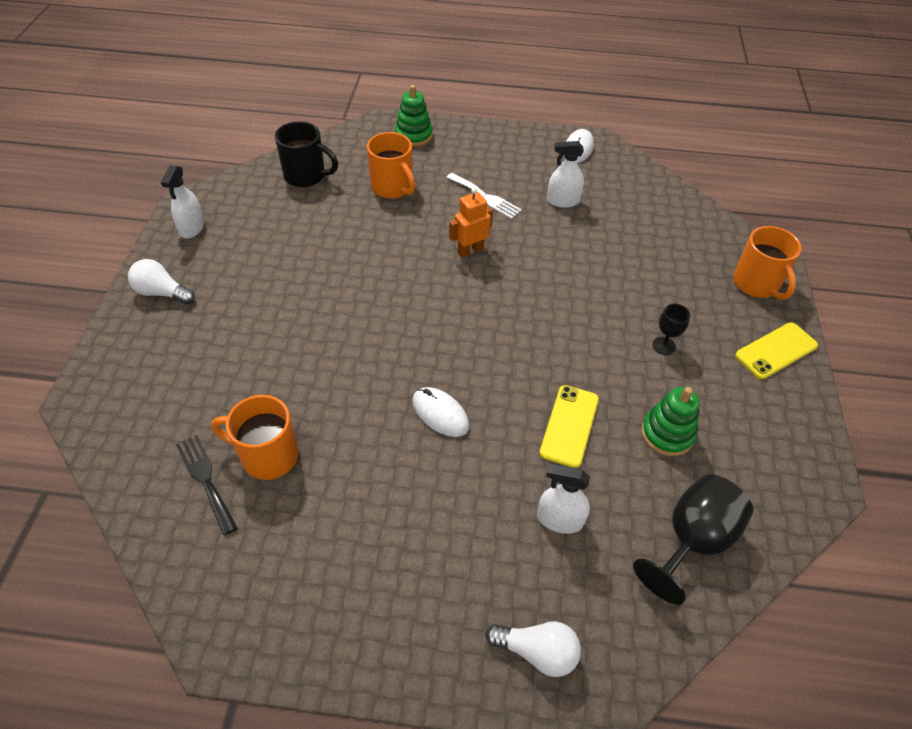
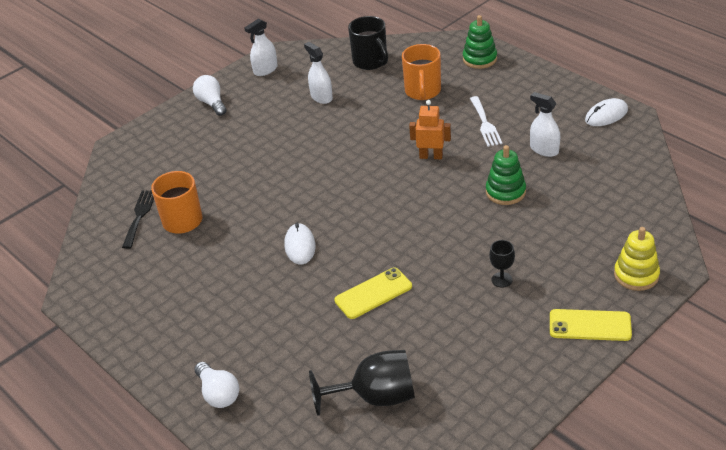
camera: 45 degrees right, 10 degrees down
white spray bottle [537,463,590,534] -> white spray bottle moved to [304,42,333,104]
green stacking toy [641,387,700,456] -> green stacking toy moved to [486,145,526,205]
orange mug [733,226,802,300] -> yellow stacking toy [614,227,660,291]

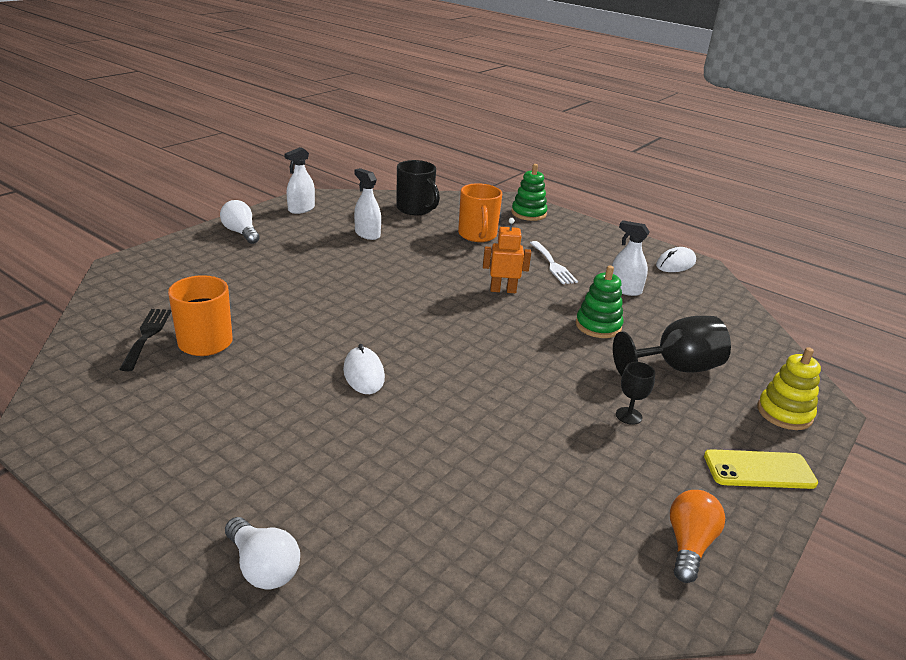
camera: 15 degrees left, 10 degrees down
black goblet [309,350,415,415] -> black goblet moved to [613,316,731,376]
yellow phone [334,268,412,319] -> none
none -> orange light bulb [670,490,725,583]

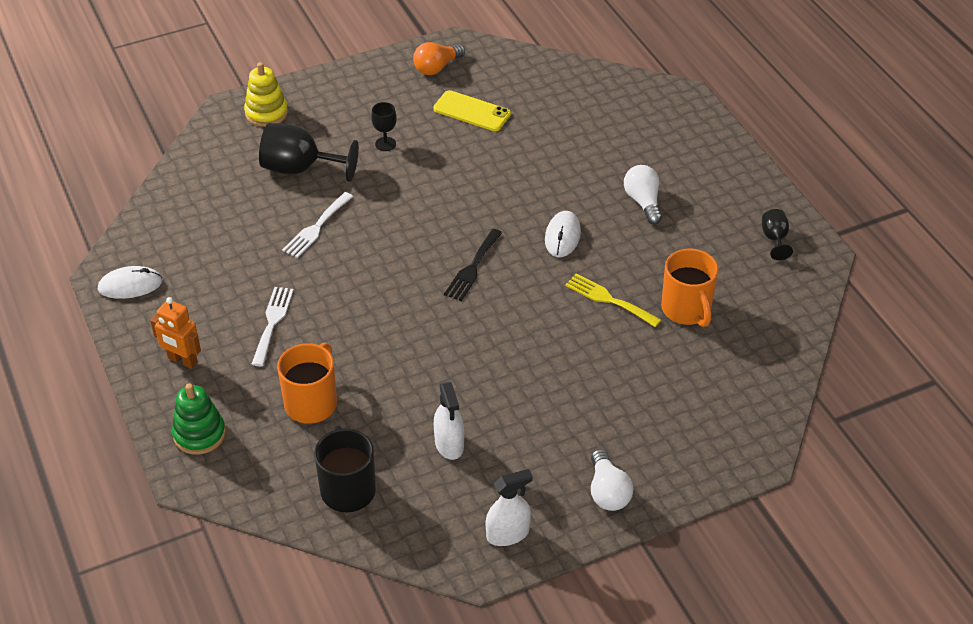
camera: 150 degrees left, 15 degrees up
black fork [119,309,171,371] -> black fork moved to [444,229,502,301]
white light bulb [225,517,300,590] -> white light bulb moved to [624,165,662,225]
orange robot [483,218,531,293] -> orange robot moved to [150,297,201,369]
green stacking toy [576,266,624,338] -> white fork [282,192,353,258]
white spray bottle [612,220,650,296] -> none
yellow phone [704,449,818,489] -> yellow phone moved to [433,90,511,131]
none -> yellow fork [565,274,661,327]
none -> black goblet [762,209,793,260]

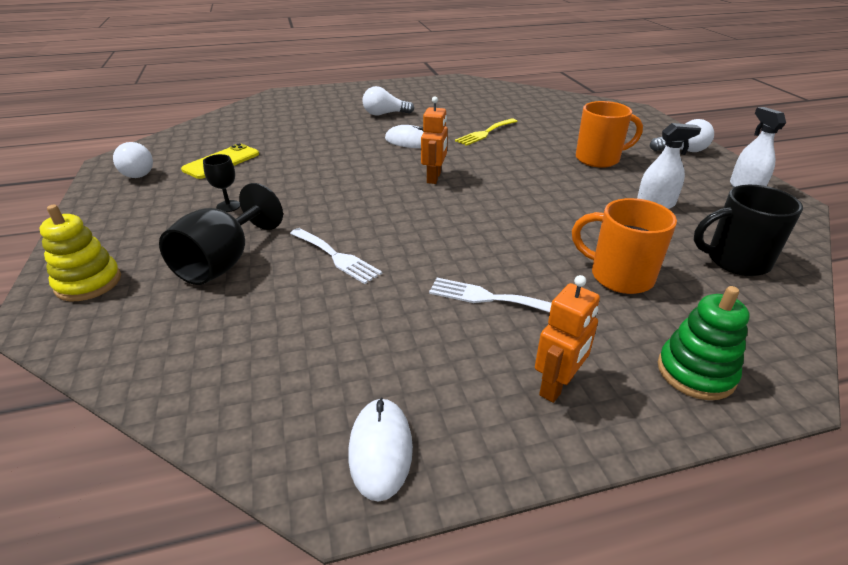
camera: 80 degrees left, 10 degrees down
orange light bulb [413,42,465,75] -> white light bulb [113,142,153,178]
black fork [444,229,502,301] -> orange robot [421,96,448,184]
orange mug [661,249,719,327] -> orange mug moved to [576,101,643,168]
black goblet [762,209,793,260] -> none

